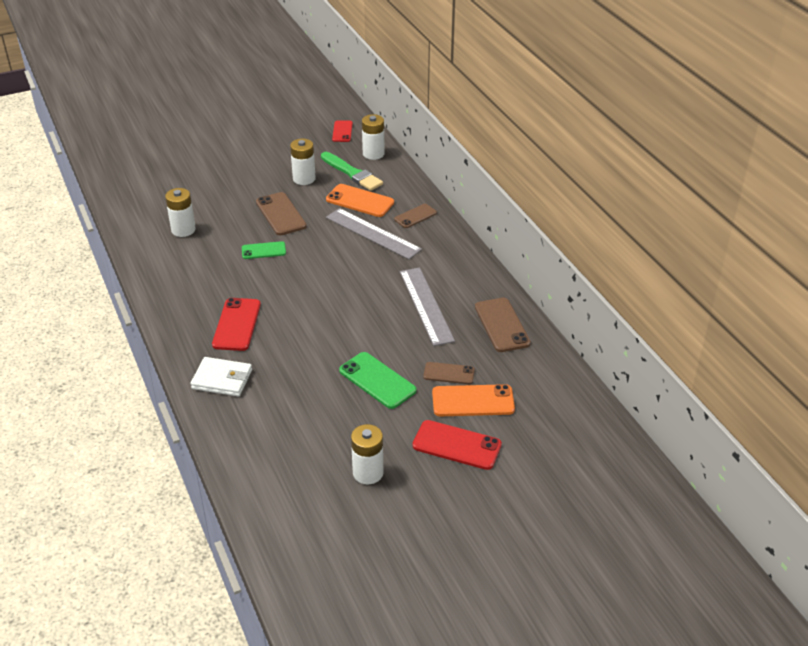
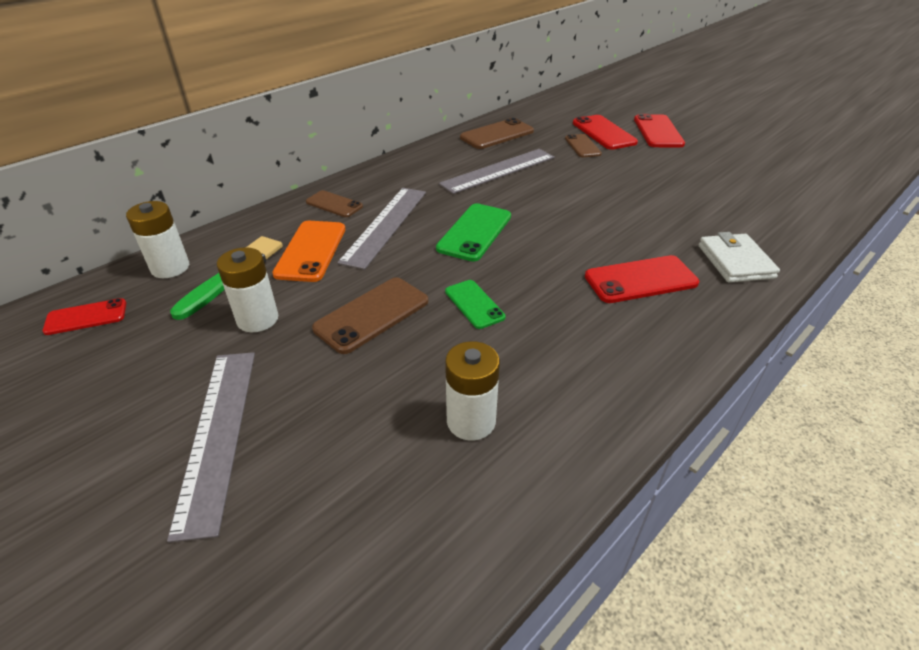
camera: 110 degrees left, 0 degrees up
green phone [339,352,417,409] -> green phone moved to [436,203,511,262]
white battery [351,424,384,484] -> none
orange phone [432,384,515,416] -> red phone [573,115,638,150]
none -> grey ruler [167,352,255,543]

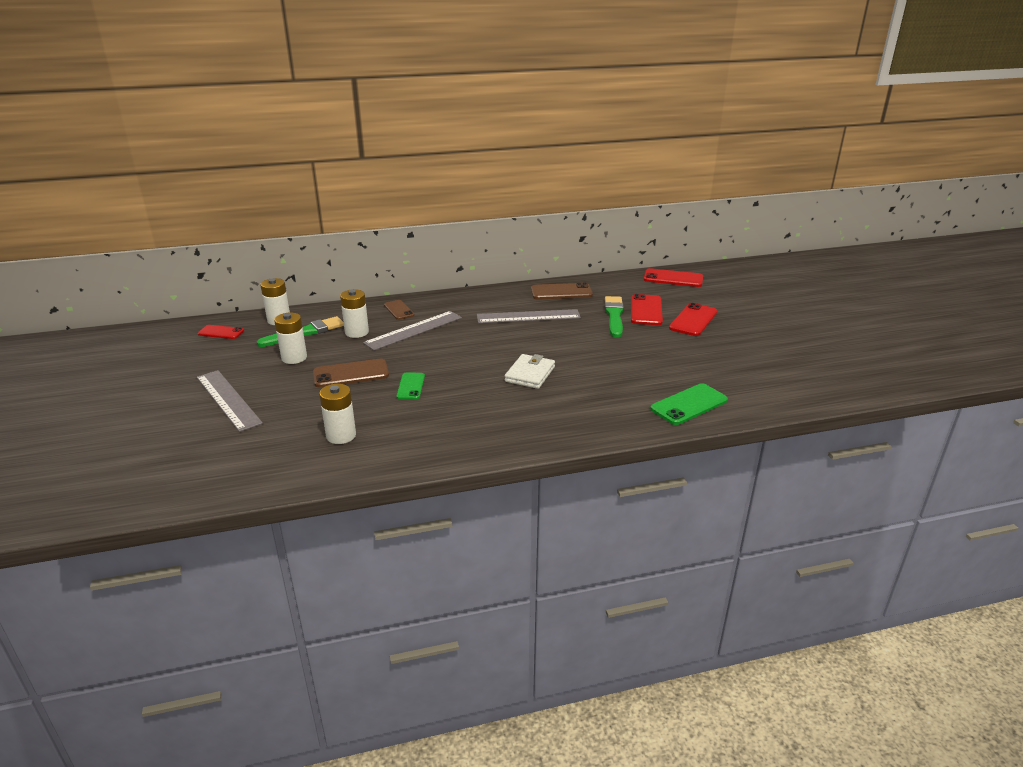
camera: 30 degrees right, 10 degrees down
grey ruler [167,352,255,543] -> grey ruler turned 60 degrees counterclockwise [197,370,263,432]
orange phone [272,221,345,282] -> white battery [340,289,369,338]
green phone [436,203,511,262] -> green phone moved to [650,383,728,425]
brown phone [565,134,602,157] -> green brush [605,296,624,338]
red phone [585,255,699,303] -> red phone moved to [644,268,703,287]
white wallet [699,232,780,283] -> white wallet moved to [505,354,555,389]

